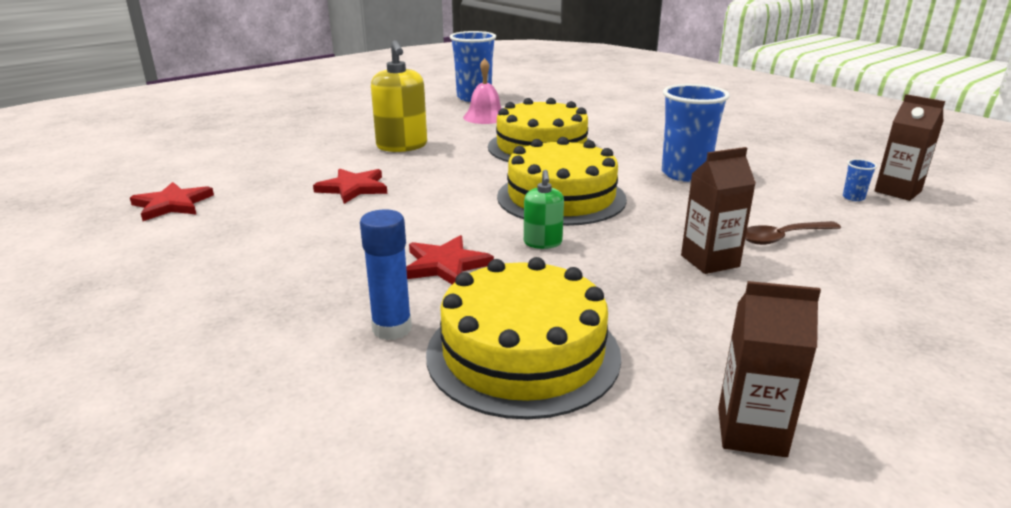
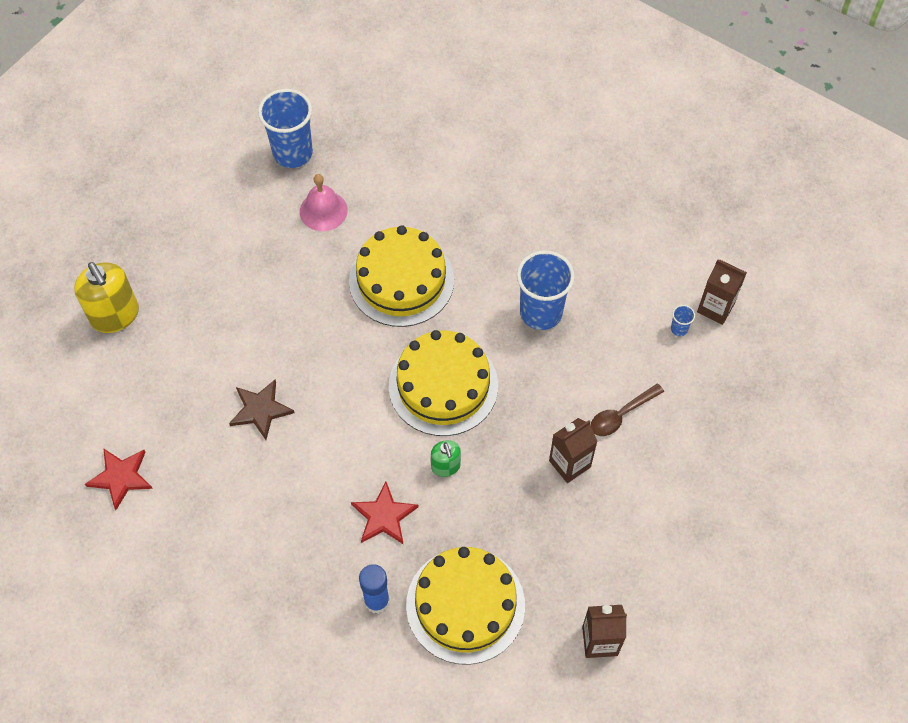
camera: 15 degrees left, 35 degrees up
red star [313,168,387,204] -> brown star [229,379,294,440]
yellow soap dispenser [371,40,427,152] -> yellow soap dispenser moved to [74,262,139,333]

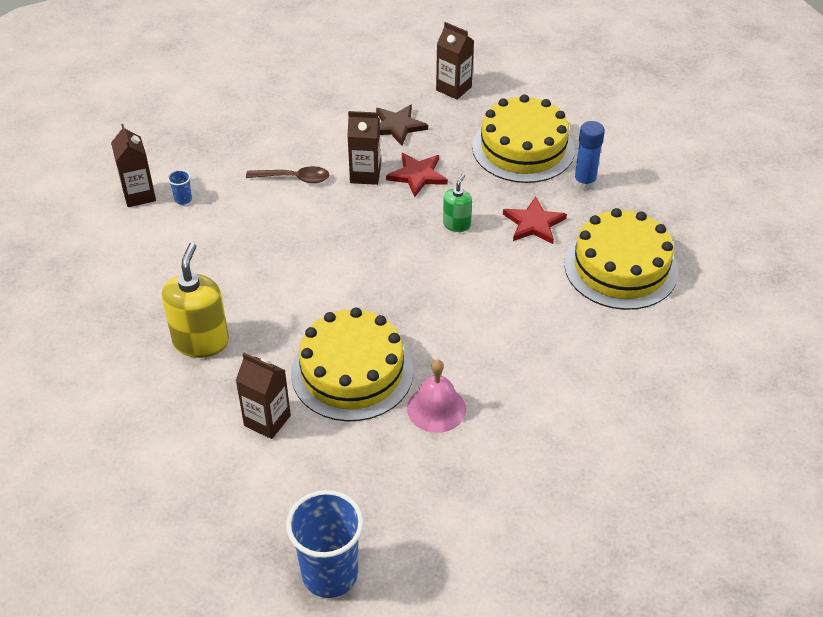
camera: 140 degrees left, 15 degrees down
yellow soap dispenser [74,262,139,333] -> yellow soap dispenser moved to [162,243,229,358]
red star [85,448,153,510] -> red star moved to [386,153,448,197]
brown star [229,379,294,440] -> brown star moved to [376,104,428,146]
pink bell [300,174,348,231] -> pink bell moved to [407,360,466,433]
yellow cake [389,330,498,436] -> yellow cake moved to [564,208,678,310]
blue cup [517,250,575,330] -> none
none -> brown carton [236,353,291,439]

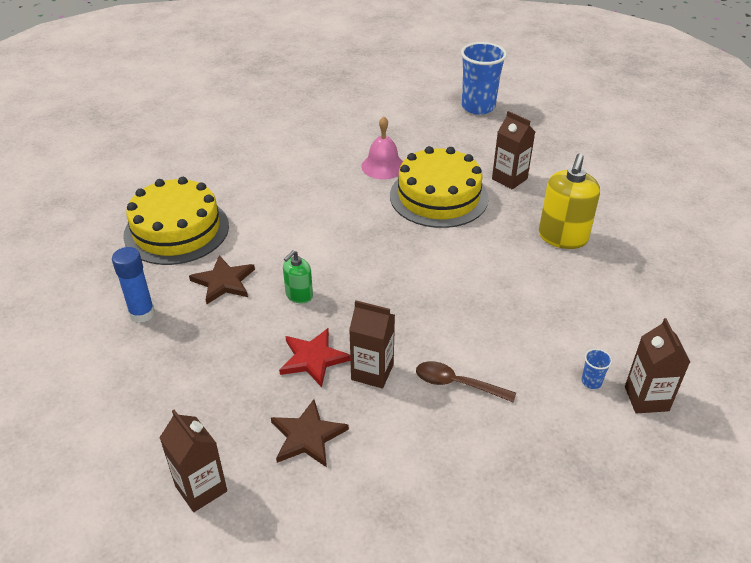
camera: 165 degrees left, 5 degrees down
yellow cake [472,94,575,183] -> none
red star [503,197,567,244] -> brown star [189,256,255,304]

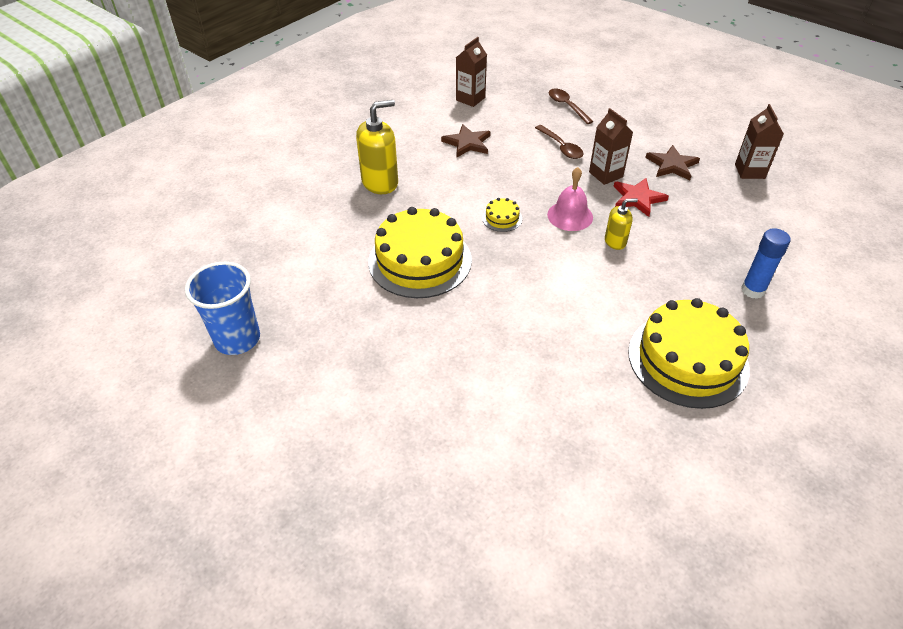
camera: 140 degrees left, 5 degrees up
brown star [189,256,255,304] -> brown star moved to [441,124,491,157]
green soap dispenser [283,250,313,303] -> yellow soap dispenser [605,199,638,250]
pink bell [361,116,403,179] -> pink bell moved to [547,167,593,231]
brown carton [492,111,535,189] -> none
blue cup [582,349,612,389] -> none
none -> yellow cake [482,198,522,232]
none -> brown spoon [549,88,594,124]

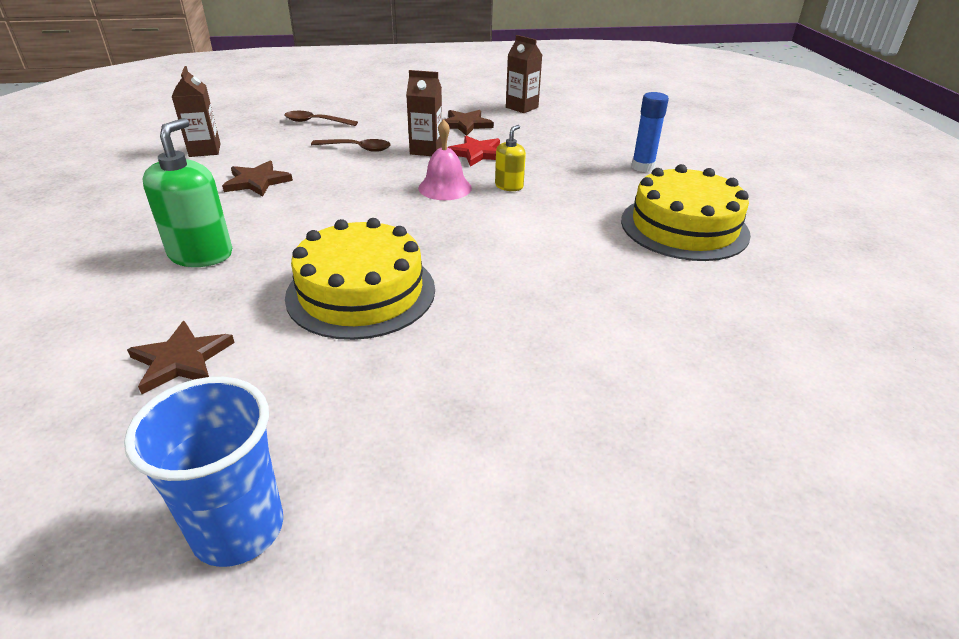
camera: 50 degrees left, 10 degrees down
yellow soap dispenser [356,100,398,194] -> green soap dispenser [142,118,232,267]
yellow cake [482,198,522,232] -> none
none -> brown star [127,321,235,394]

